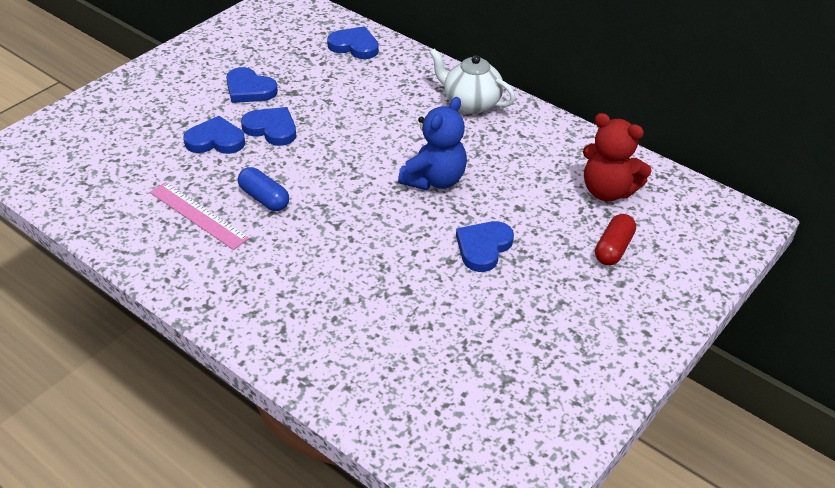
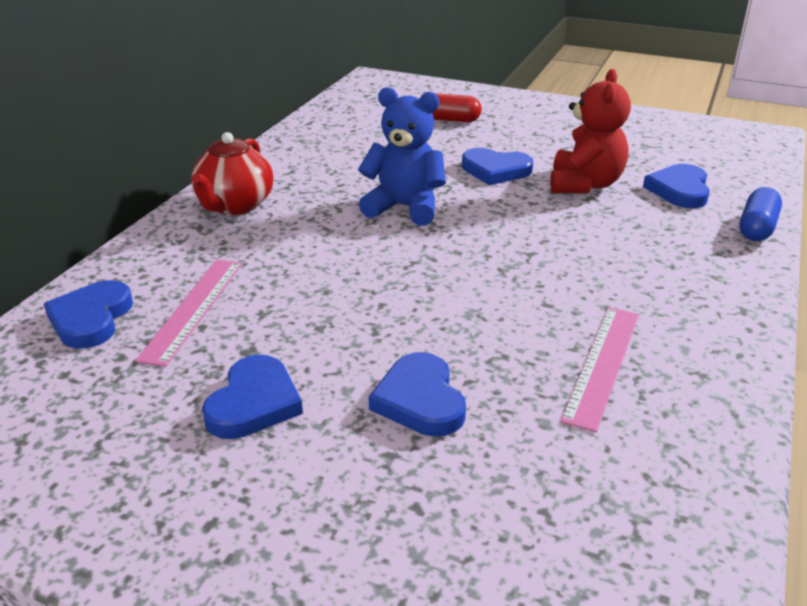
camera: 105 degrees left, 10 degrees down
blue capsule [238,167,289,211] -> blue capsule moved to [739,187,782,241]
blue heart [241,107,296,146] -> blue heart moved to [643,164,710,208]
white teapot [430,49,515,114] -> red teapot [191,132,273,215]
red teddy bear [583,113,652,201] -> red teddy bear moved to [550,69,631,193]
none -> pink ruler [135,260,242,367]

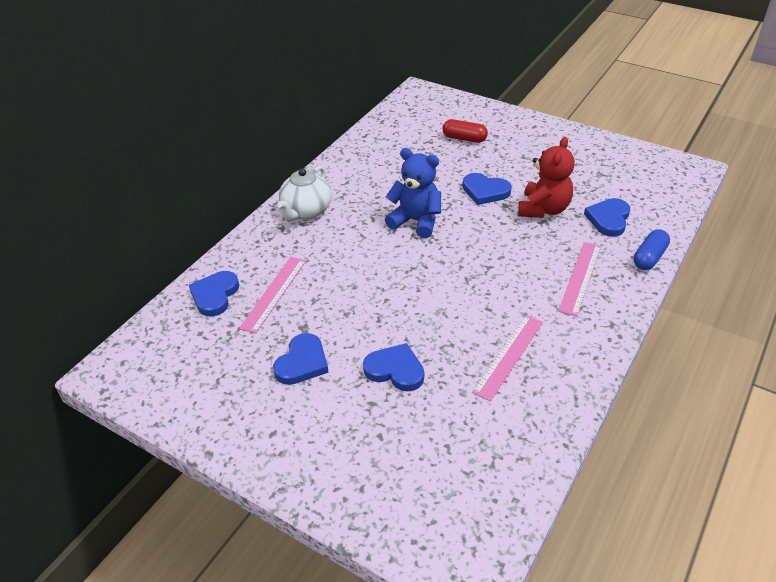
camera: 10 degrees right, 10 degrees up
red teapot [191,132,273,215] -> white teapot [277,166,332,221]
blue heart [369,352,466,436] -> blue heart turned 120 degrees clockwise [363,343,424,391]
none -> pink ruler [558,242,601,317]

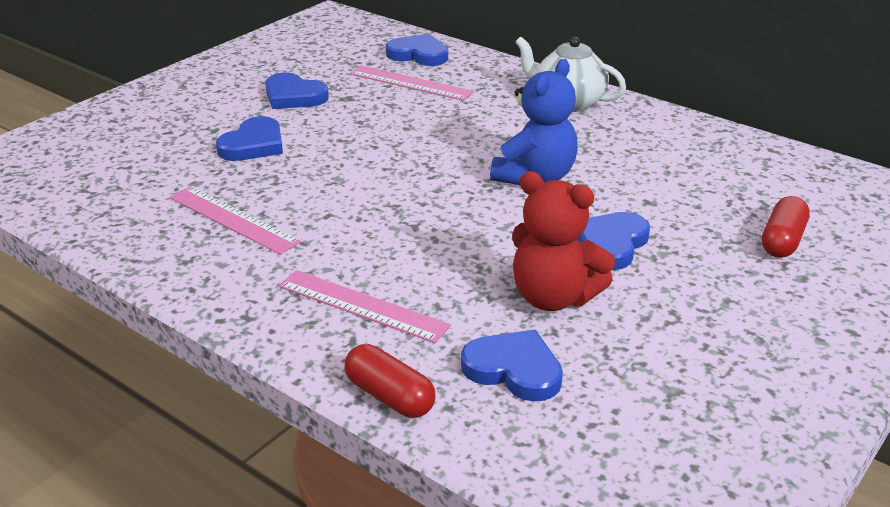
camera: 95 degrees right, 10 degrees down
blue capsule [634,229,670,270] -> red capsule [344,344,435,418]

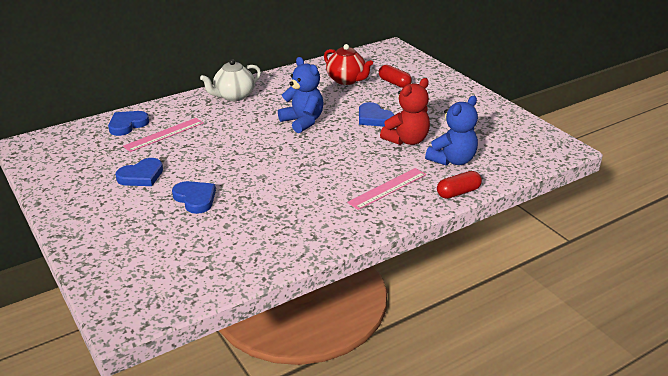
camera: 70 degrees left, 0 degrees up
pink ruler [170,186,301,255] -> none
blue heart [461,330,563,402] -> blue teddy bear [425,96,478,166]
none -> red teapot [324,44,373,85]

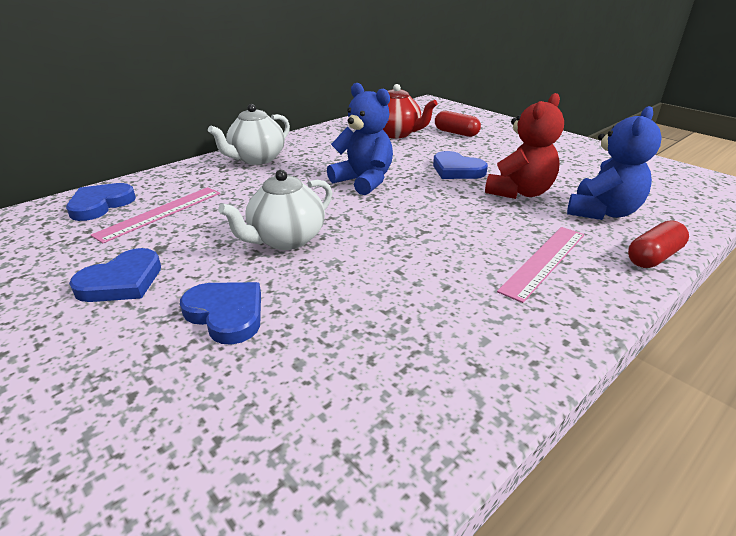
camera: 10 degrees left, 0 degrees up
none -> white teapot [218,170,332,250]

